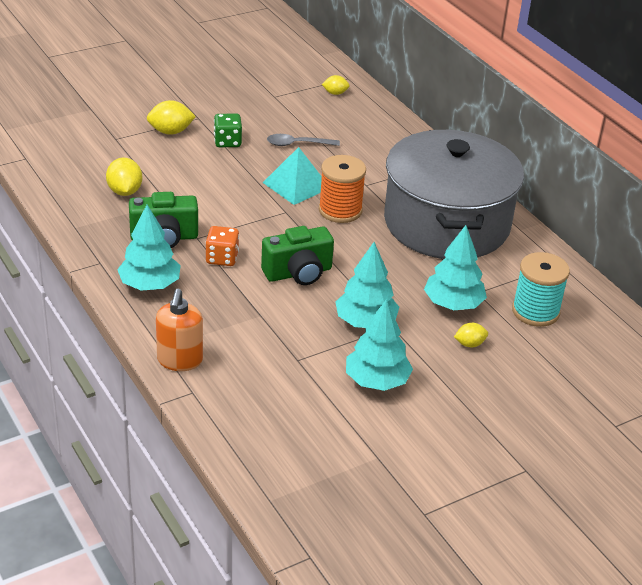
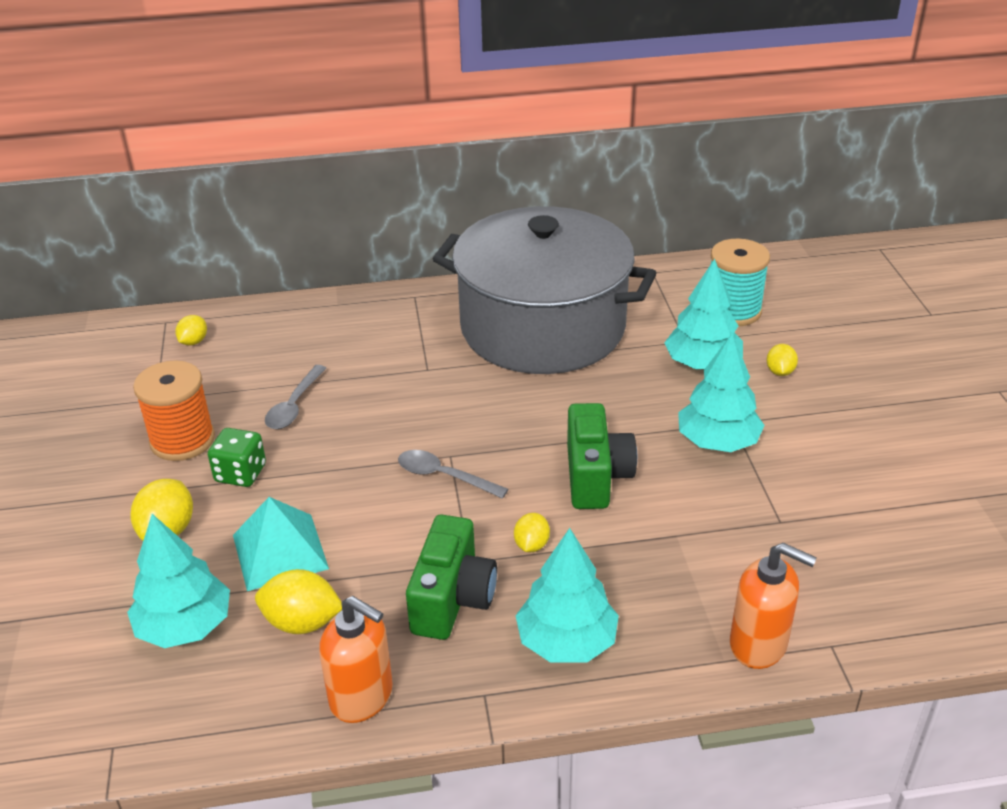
camera: 65 degrees left, 0 degrees up
orange dice [205,226,239,266] -> yellow lemon [514,513,550,552]
turquoise pyramid [263,147,322,205] -> turquoise pyramid moved to [233,497,329,591]
orange spool [319,155,366,223] -> orange spool moved to [133,361,215,461]
turquoise tree [346,299,413,391] -> turquoise tree moved to [127,514,230,648]
none -> orange soap dispenser [319,596,393,723]
none -> grey spoon [398,450,508,499]

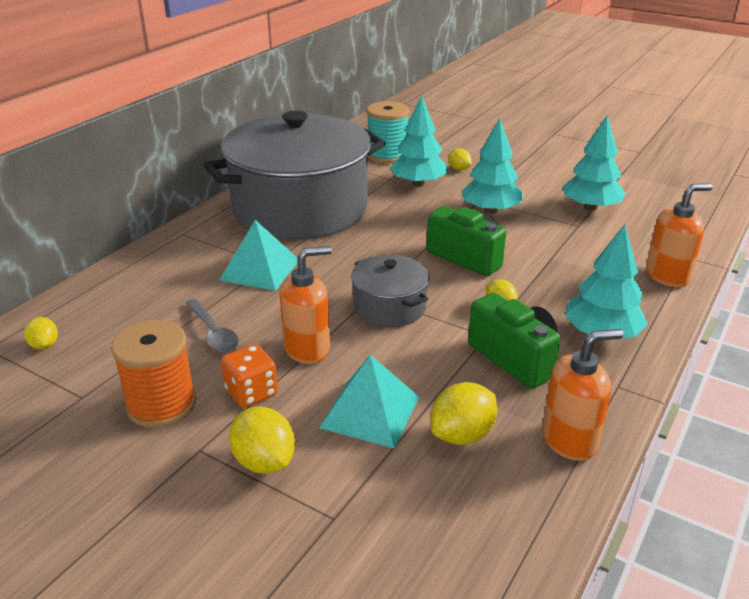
camera: 50 degrees left, 5 degrees down
turquoise tree [127,514,230,648] -> turquoise tree moved to [563,116,625,211]
green dice [208,428,266,487] -> orange dice [221,344,278,408]
grey spoon [398,450,508,499] -> grey pot [351,254,430,327]
none -> turquoise pyramid [219,220,298,291]
none -> orange soap dispenser [280,246,332,364]

